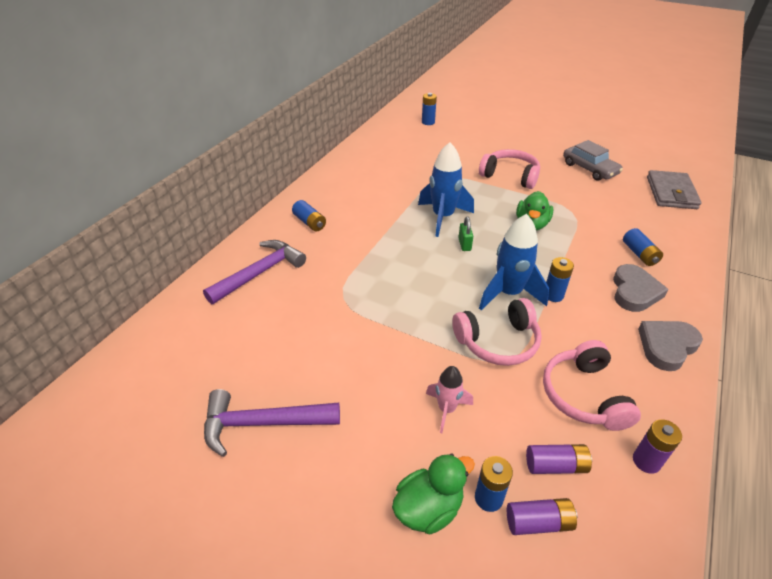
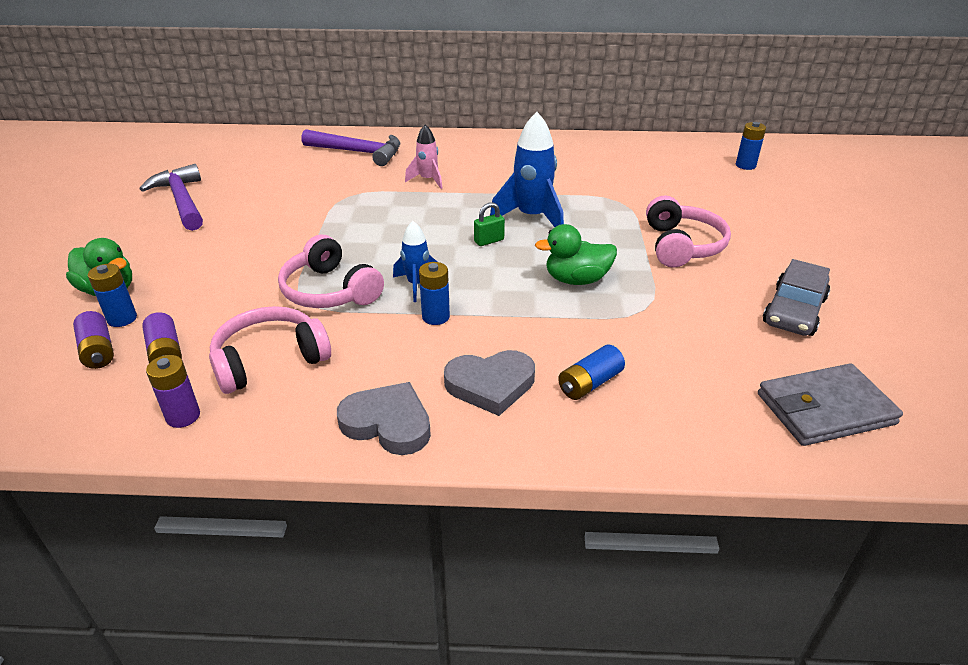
camera: 65 degrees right, 5 degrees down
blue battery [292,200,326,231] -> none
pink rocket [426,366,473,433] -> pink rocket moved to [405,125,442,189]
blue rocket [479,214,549,310] -> blue rocket [393,221,437,302], size x0.58

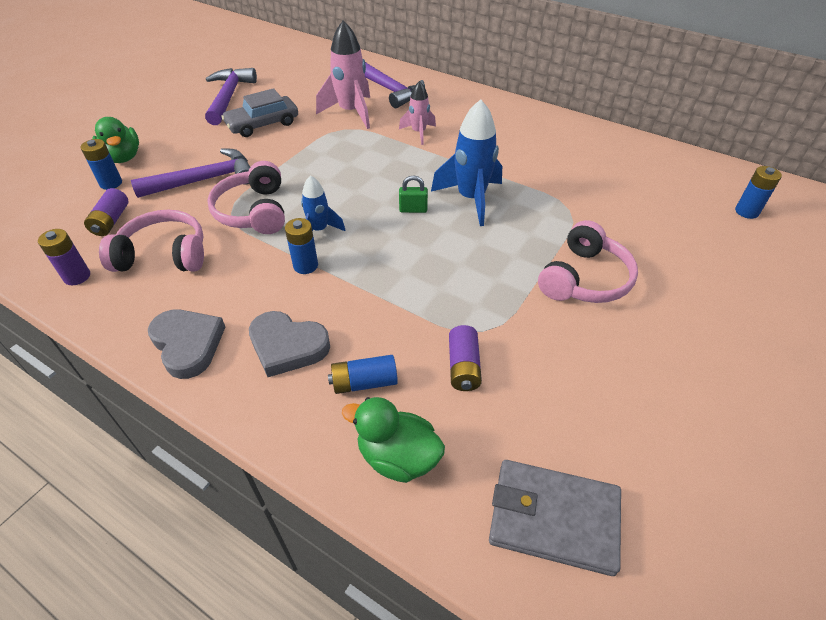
camera: 30 degrees right, 10 degrees up
purple battery [73,311,114,369] -> purple battery moved to [449,325,482,391]
green duck [535,224,617,285] -> green duck moved to [342,397,445,483]
grey car [763,259,830,336] -> grey car moved to [221,88,298,137]
none -> purple hammer [131,148,250,198]
none -> pink rocket [316,21,370,129]

